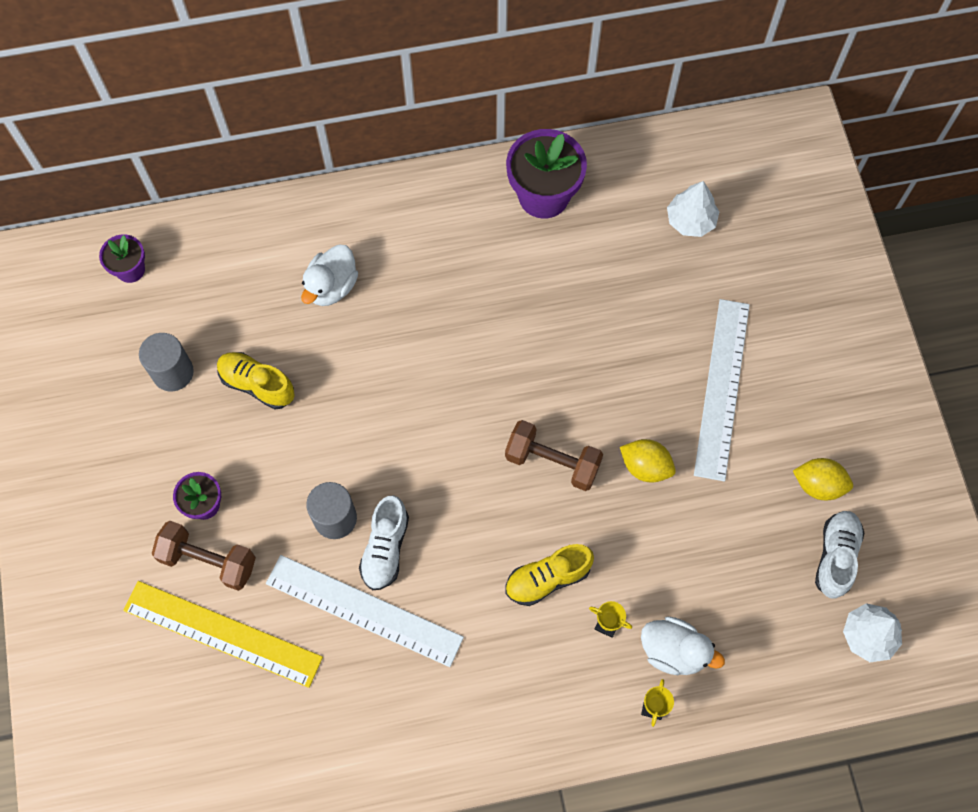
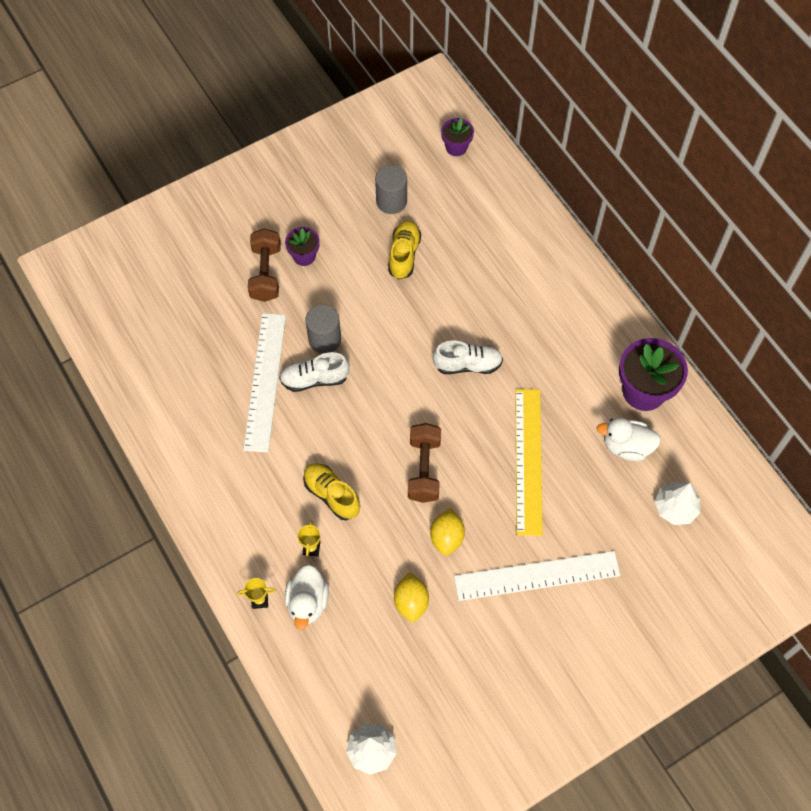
camera: 70 degrees right, 5 degrees down
yellow ruler [123,581,323,688] -> yellow ruler moved to [515,389,543,536]
white duck [301,245,358,306] -> white duck moved to [597,417,661,461]
yellow lemon [793,458,853,500] -> yellow lemon moved to [394,572,429,622]
white shoe [815,511,864,599] -> white shoe moved to [433,340,503,374]

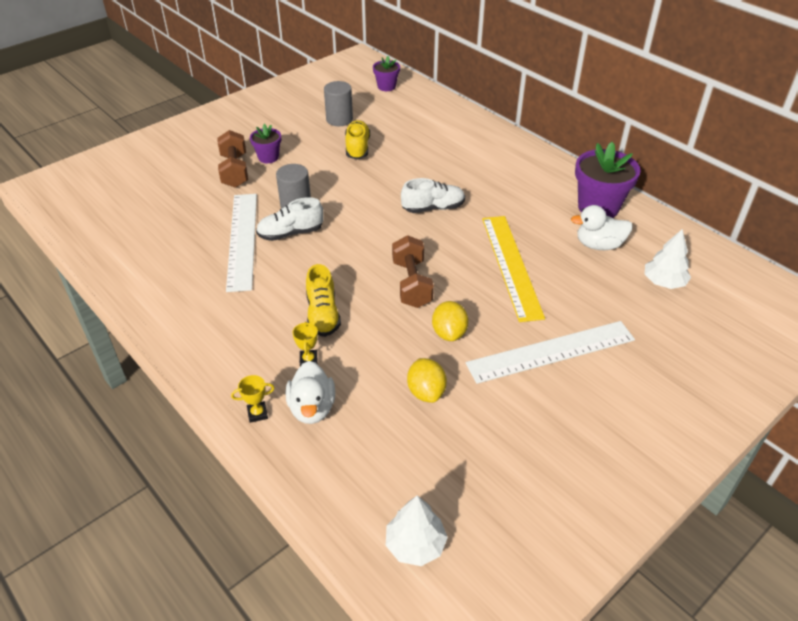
camera: 10 degrees left, 20 degrees down
yellow shoe [303,463,360,520] -> yellow shoe turned 135 degrees counterclockwise [306,264,341,337]

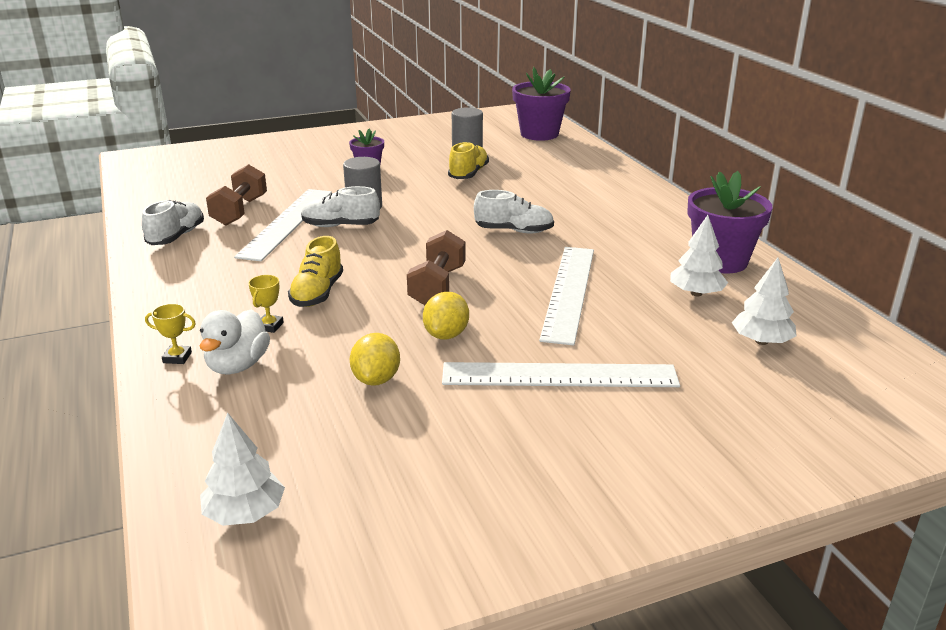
camera: 20 degrees right, 15 degrees down
brown dumbbell [217,130,248,188] -> brown dumbbell moved to [206,164,267,226]
purple flower pot [373,56,400,91] -> purple flower pot [512,67,571,141], size x1.82
yellow ruler [482,216,545,322] -> white ruler [539,247,594,346]
white duck [571,205,633,250] -> white tree [670,215,728,296]
none -> white shoe [142,200,204,245]

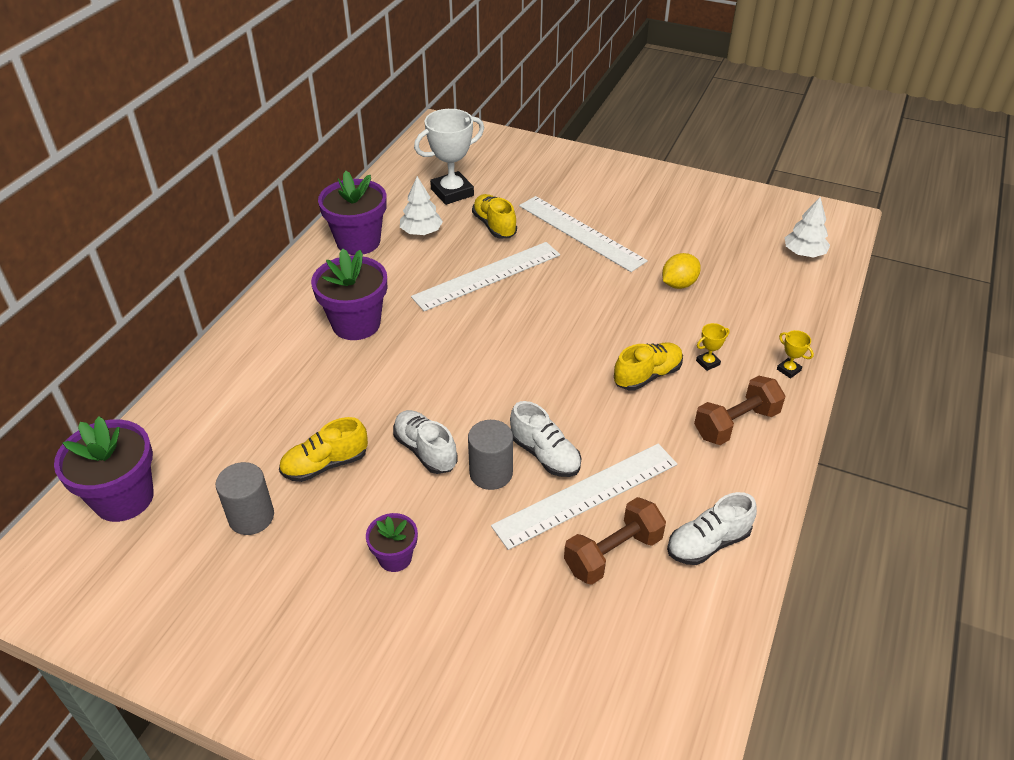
camera: 135 degrees left, 15 degrees up
white duck [200,310,270,374] -> none
brown dumbbell [407,230,465,305] -> brown dumbbell moved to [694,376,785,445]
yellow lemon [423,292,469,340] -> none
white shoe [474,190,554,233] -> white shoe moved to [393,410,457,474]
white tree [732,258,797,345] -> white trophy [414,109,484,205]
none -> purple flower pot [311,248,387,340]
none -> yellow shoe [472,194,517,238]

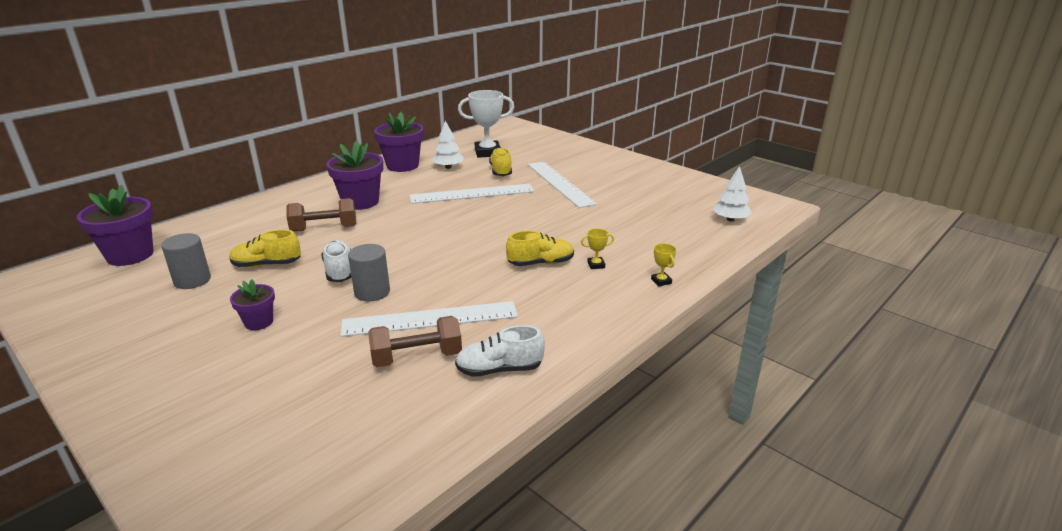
camera: 20 degrees right, 15 degrees down
white shoe [510,401,581,477] -> none
yellow lemon [662,253,701,289] -> none
brown dumbbell [694,376,785,445] -> brown dumbbell moved to [286,198,356,232]

